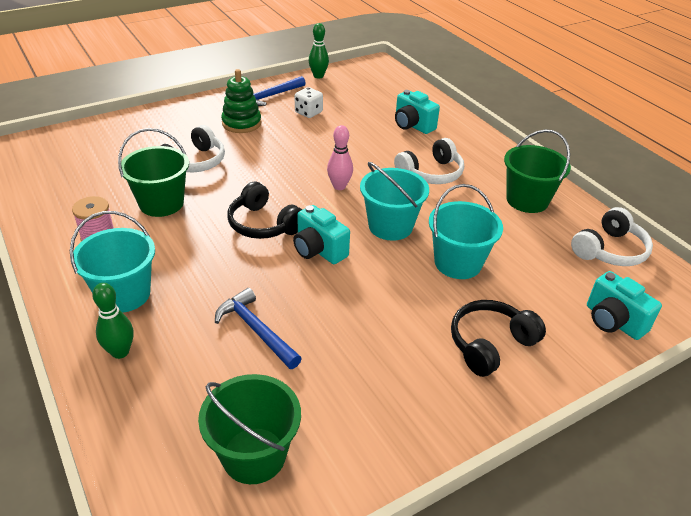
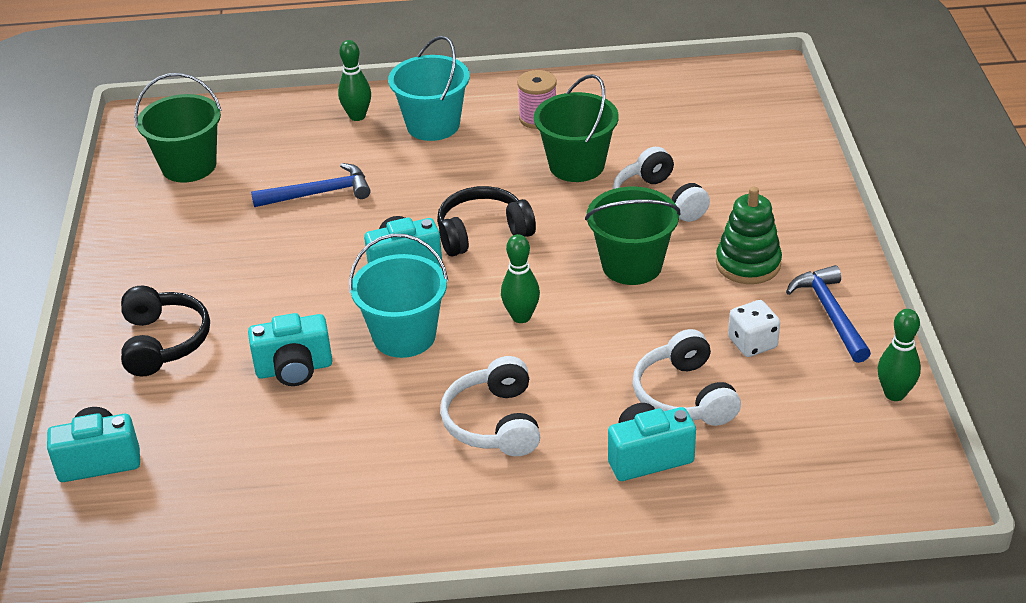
camera: 120 degrees right, 0 degrees up
pink bowling pin [327,125,353,190] -> green bowling pin [501,234,540,323]
turquoise bucket [429,184,503,279] -> turquoise camera [248,313,333,386]
green bucket [504,129,571,213] -> green bucket moved to [585,187,681,285]
white headphones [571,207,653,266] -> white headphones moved to [633,329,741,426]

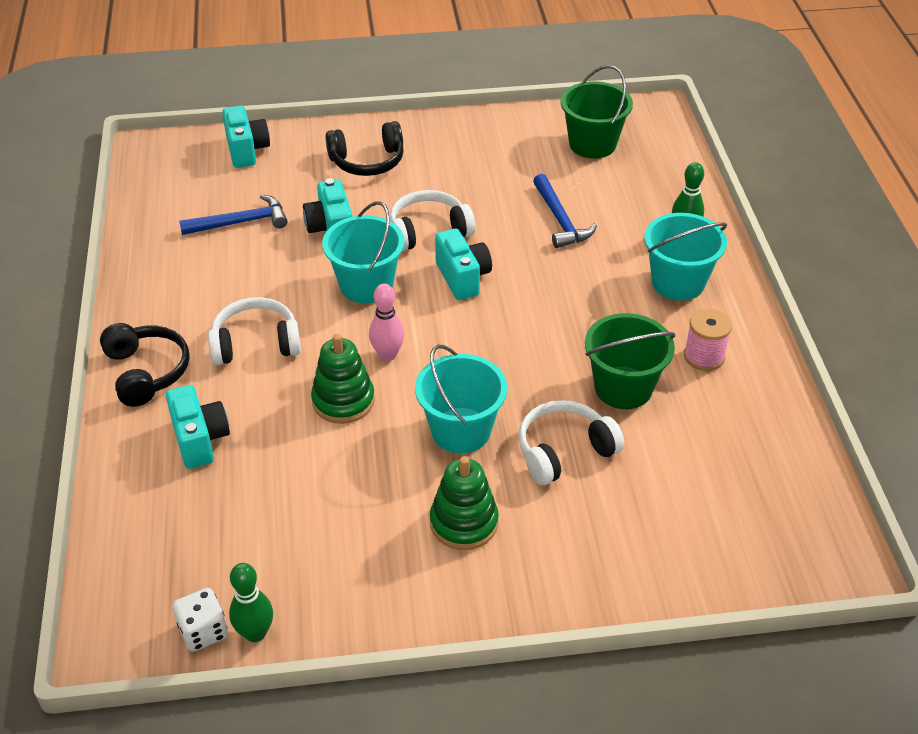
camera: 85 degrees right, 5 degrees up
black headphones [437,186,536,256] -> black headphones moved to [100,323,190,407]
green bowling pin [501,234,540,323] -> pink bowling pin [369,284,404,361]
green bucket [585,187,681,285] -> turquoise bucket [415,345,507,453]
white headphones [633,329,741,426] -> white headphones moved to [390,190,475,251]
white dice [728,300,780,357] -> white dice moved to [173,588,228,652]
blue hammer [786,265,871,363] -> blue hammer moved to [179,194,287,235]
none -> green stacking toy [311,334,375,424]

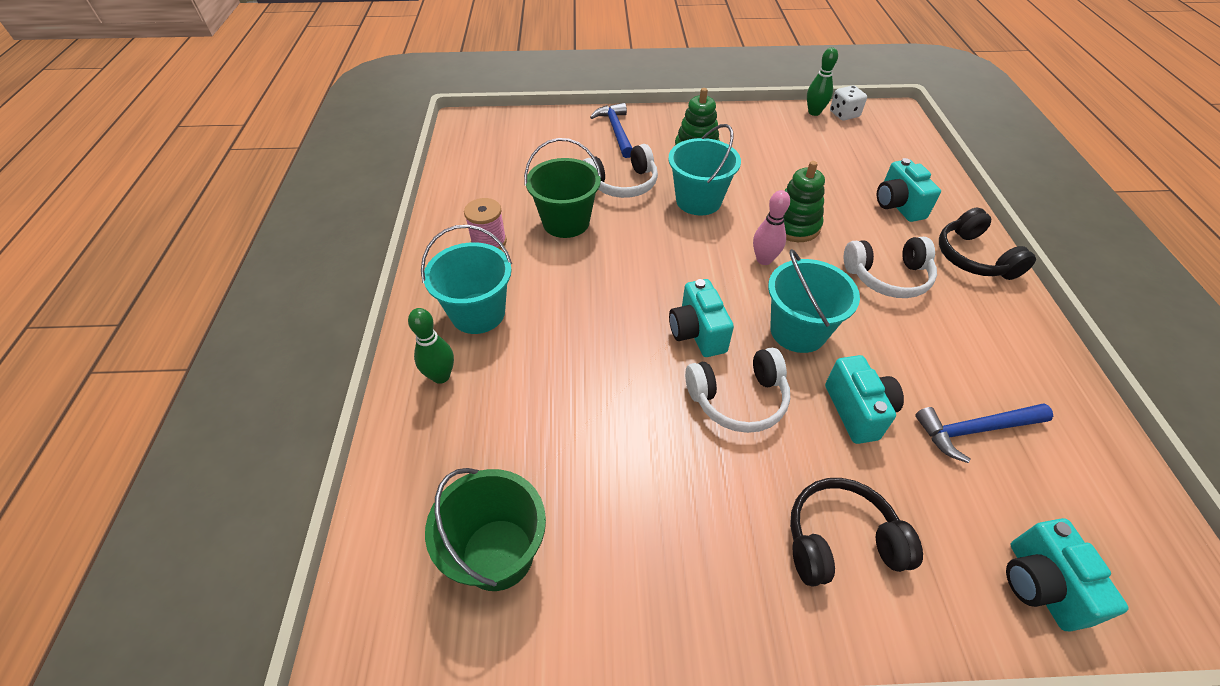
camera: 175 degrees left, 5 degrees up
blue hammer [533,174,597,248] -> blue hammer moved to [590,103,632,158]

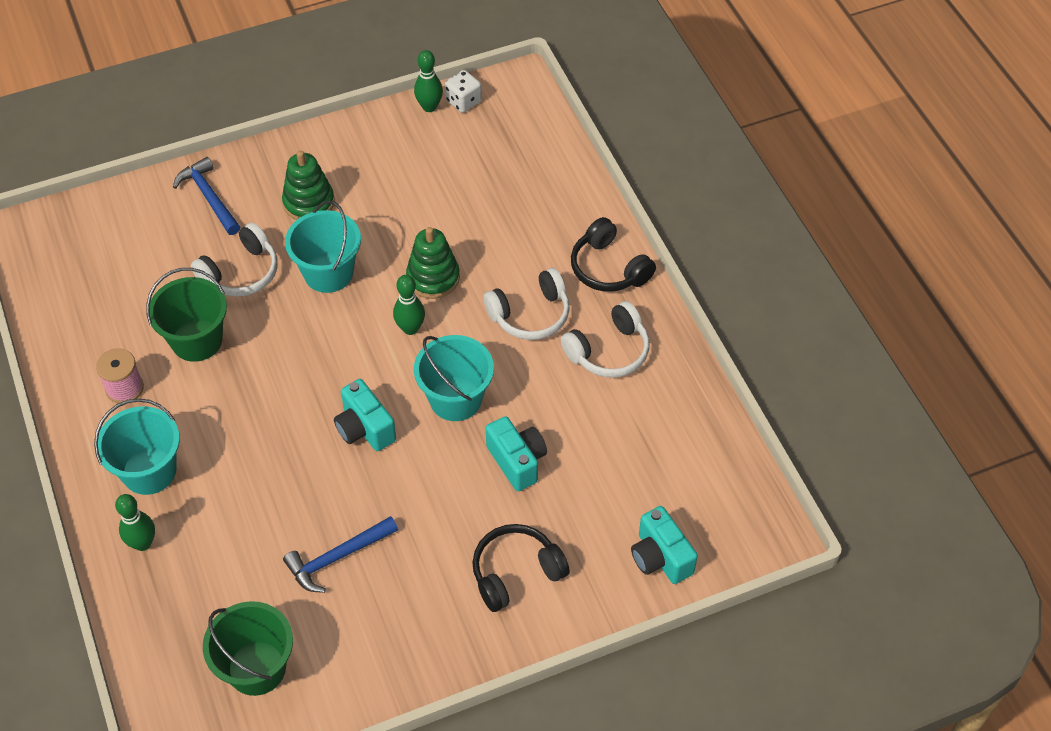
camera: 20 degrees left, 5 degrees up
white headphones [685,348,790,433] -> white headphones moved to [561,301,650,377]
pink bowling pin [753,190,790,265] -> green bowling pin [393,275,425,335]
turquoise camera [877,158,941,222] -> none
blue hammer [915,403,1053,463] -> blue hammer moved to [283,516,398,593]

